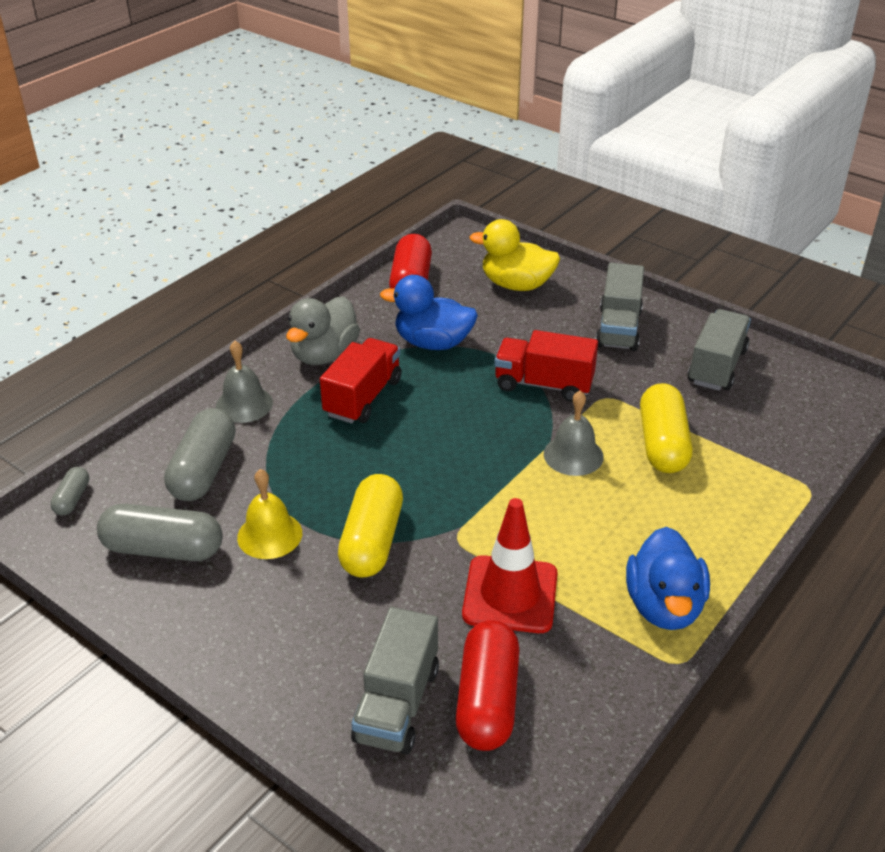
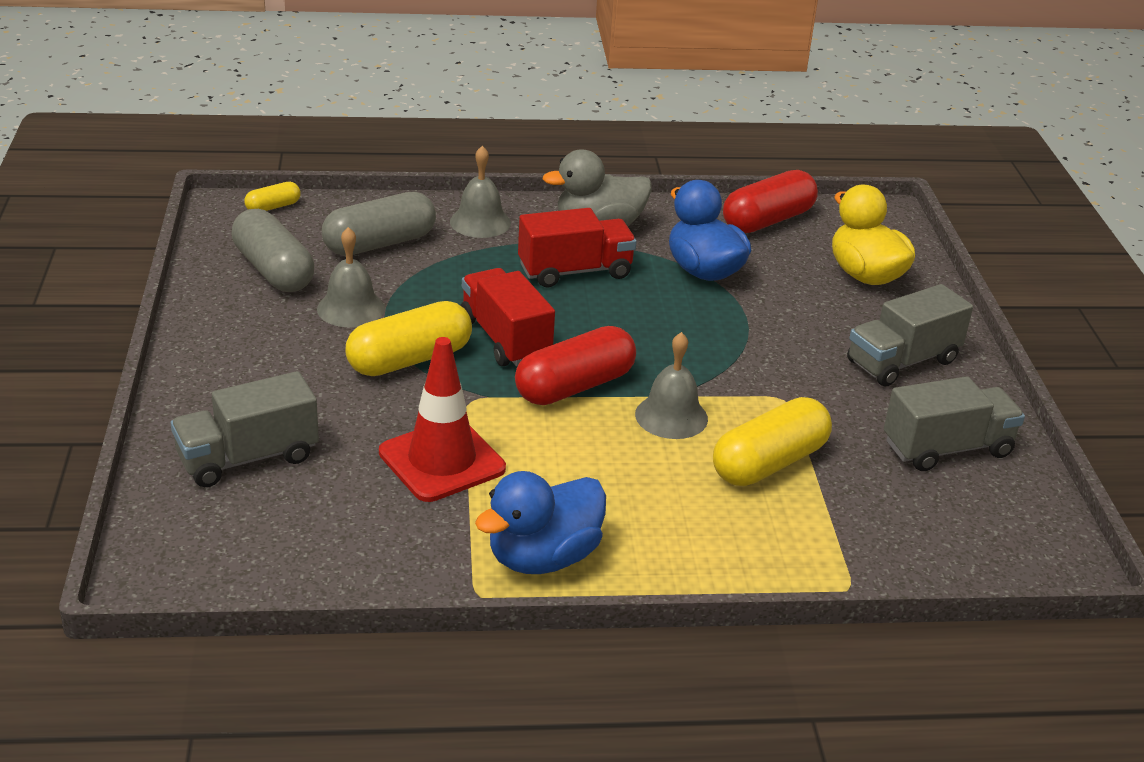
camera: 45 degrees right, 5 degrees down
grey capsule [50,467,89,515] -> yellow capsule [244,182,301,211]
yellow bell [237,469,302,559] -> grey bell [317,227,385,328]
red capsule [456,620,519,751] -> red capsule moved to [515,326,636,405]
red truck [494,330,598,402] -> red truck moved to [460,268,555,366]

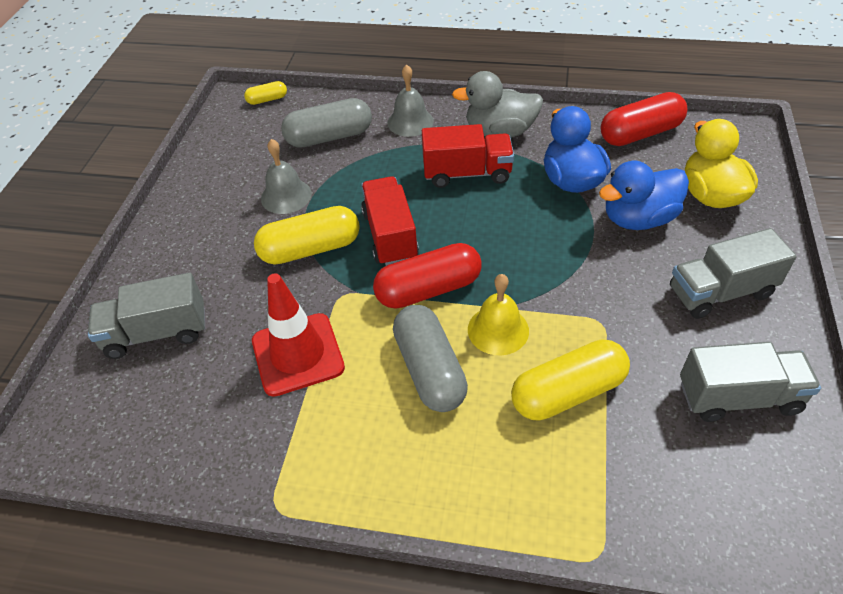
camera: 20 degrees right, 15 degrees up
grey capsule [231,209,314,292] -> grey capsule moved to [393,305,468,412]
blue duck [475,471,606,574] -> blue duck moved to [599,161,689,230]
grey bell [635,332,708,439] -> yellow bell [468,274,529,355]

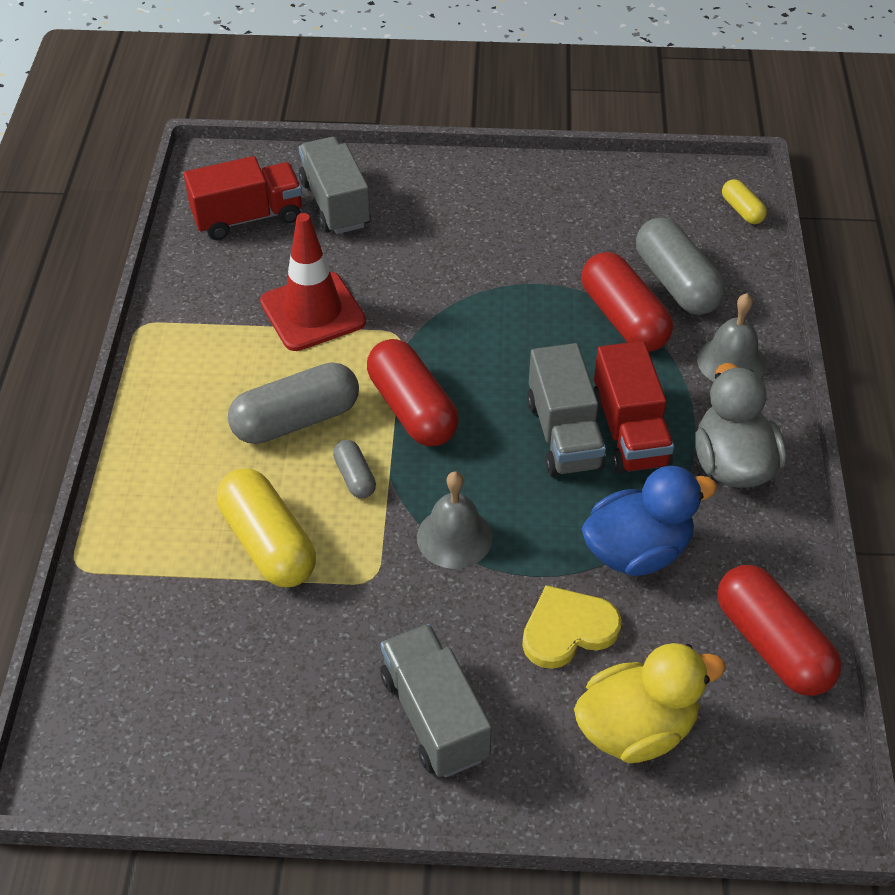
camera: 80 degrees right, 0 degrees up
yellow capsule [254,206,360,265] -> none
grey bell [261,139,312,214] -> grey bell moved to [417,471,493,569]
red truck [361,176,419,266] -> red truck moved to [184,156,302,240]
yellow bell [468,274,529,355] -> grey capsule [333,440,376,498]
blue duck [599,161,689,230] -> yellow heart [522,585,622,669]
grey truck [680,342,821,422] -> grey truck moved to [527,343,606,476]
none -> red capsule [582,252,673,351]

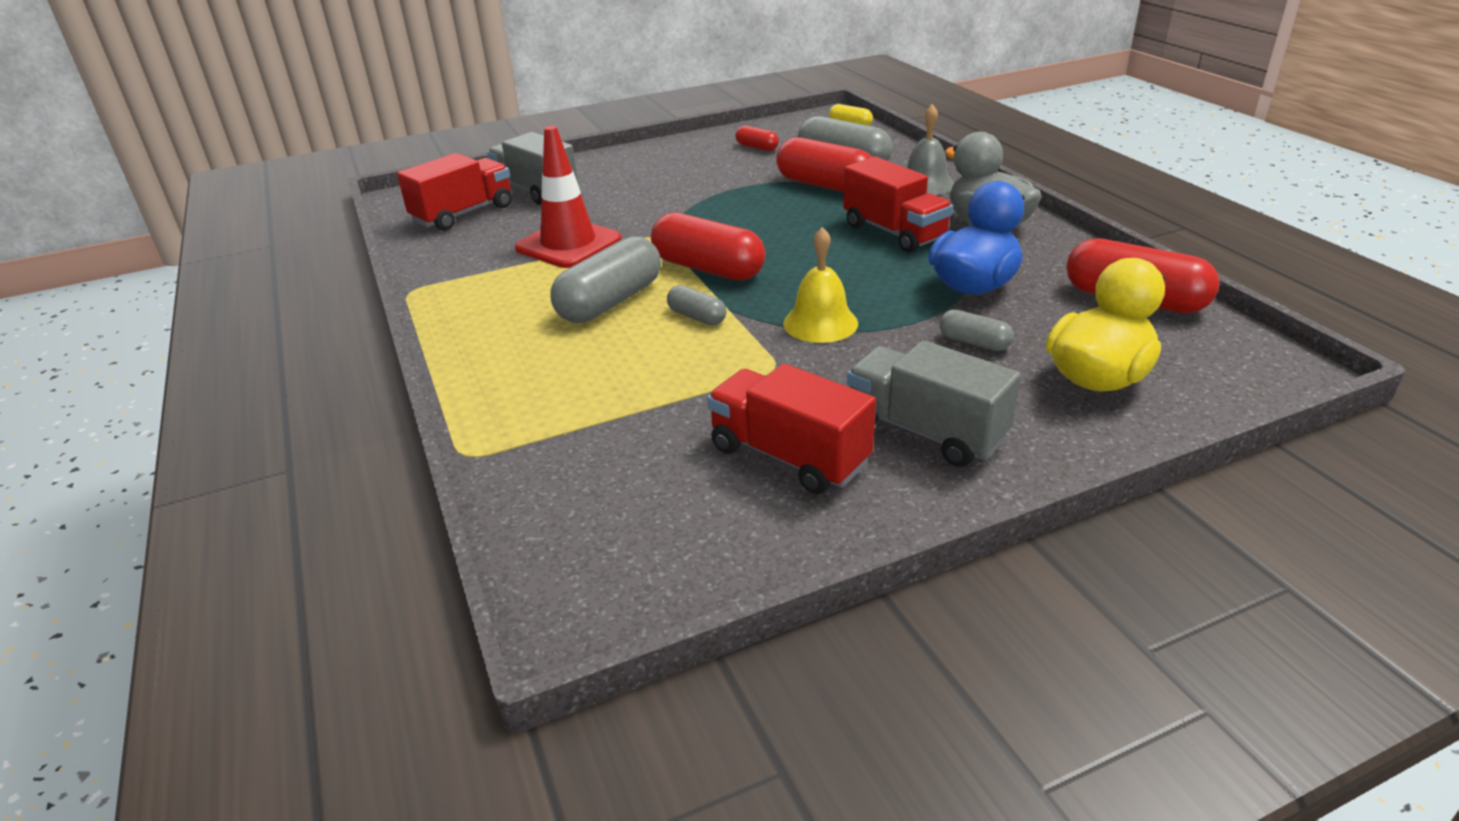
camera: 25 degrees left, 15 degrees down
yellow capsule [217,468,316,587] -> none
grey bell [417,471,493,569] -> yellow bell [783,227,858,343]
yellow heart [522,585,622,669] -> grey capsule [939,310,1014,351]
grey truck [527,343,606,476] -> none
none -> red truck [707,363,876,494]
none -> red capsule [735,126,779,151]

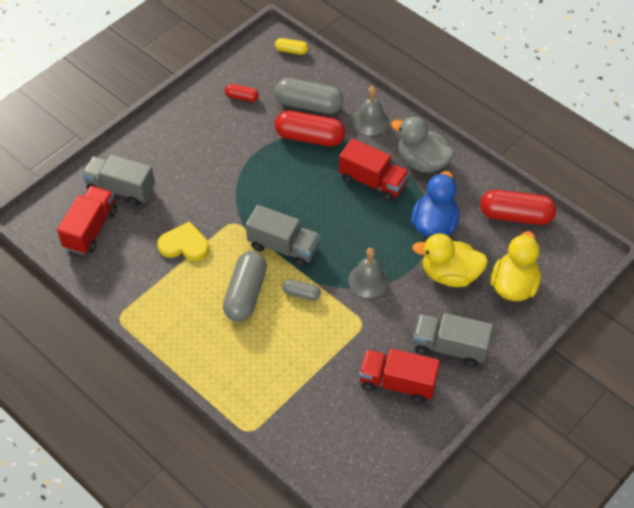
camera: 25 degrees left, 20 degrees up
red traffic cone [515,126,622,268] -> yellow heart [157,221,209,261]
red capsule [651,212,766,281] -> grey truck [246,205,320,267]
yellow bell [783,227,858,343] -> grey bell [348,248,389,298]
grey capsule [939,310,1014,351] -> yellow duck [412,233,488,287]

